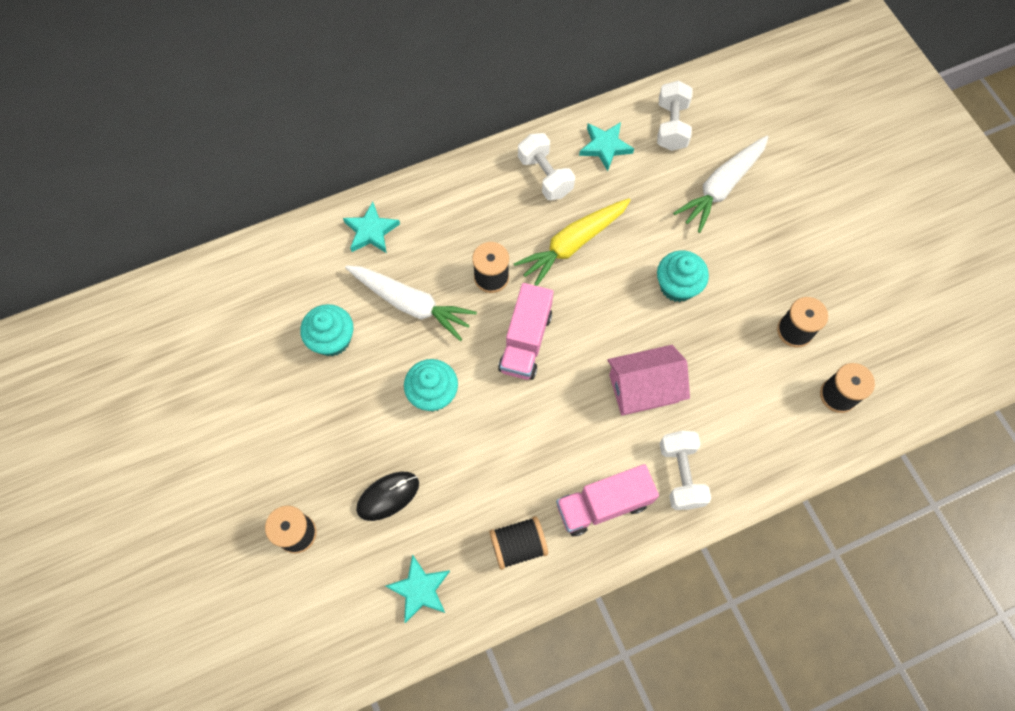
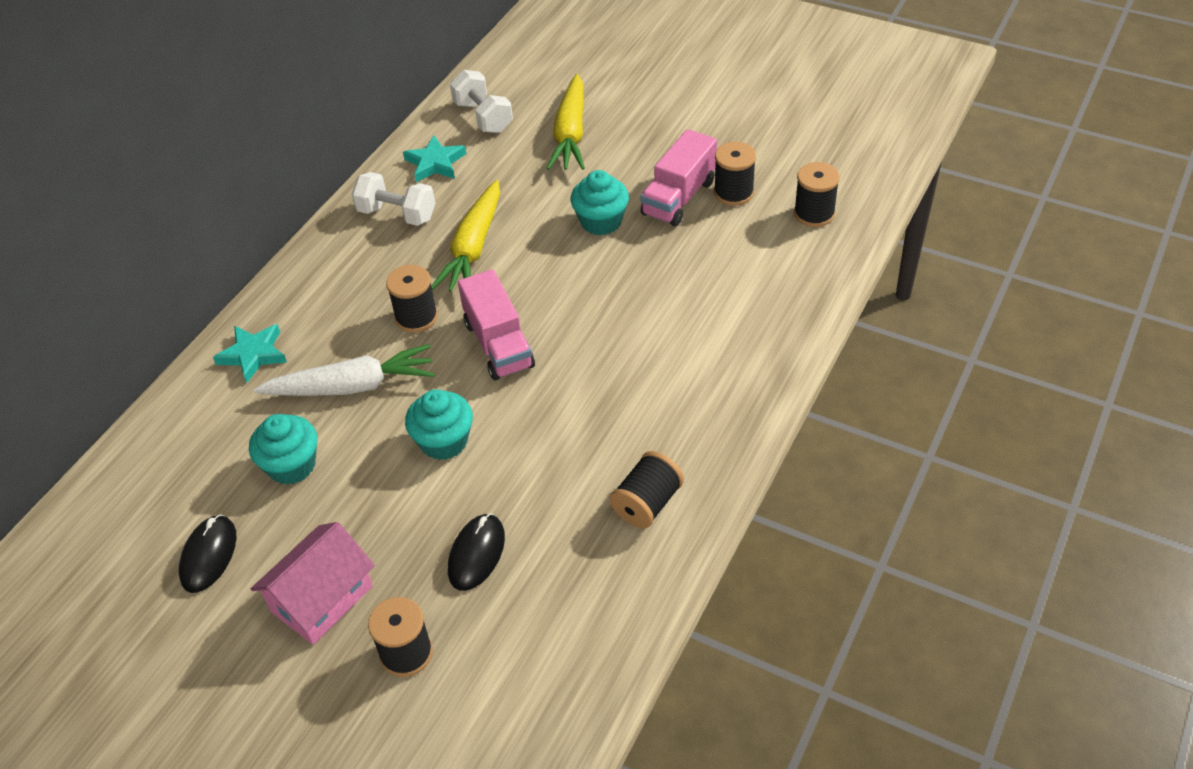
camera: 35 degrees left, 20 degrees down
turquoise star [385,554,450,623] -> none
pink truck [556,464,659,536] -> pink truck moved to [640,129,717,226]
pink house [607,345,690,416] -> pink house moved to [251,522,375,645]
white dumbbell [659,431,711,510] -> none
white carrot [673,136,768,233] -> yellow carrot [546,74,585,170]
none -> black mouse [179,514,236,593]

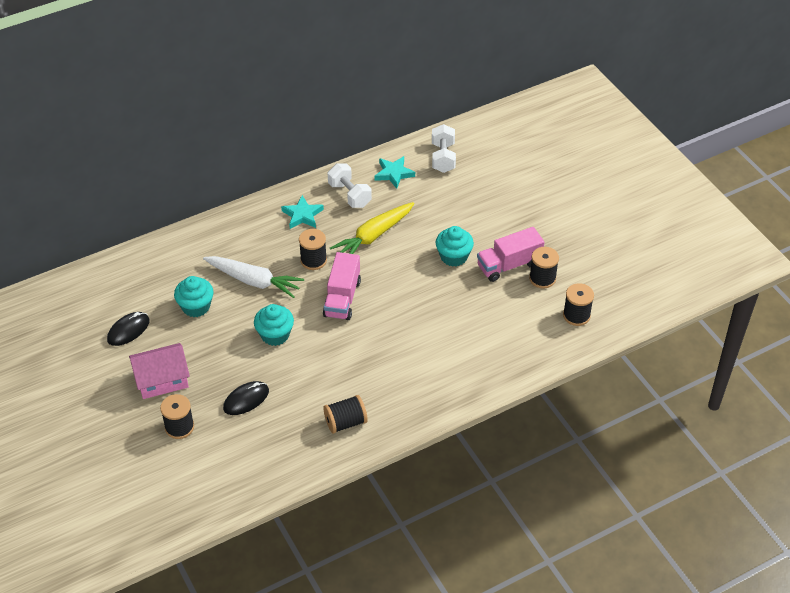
camera: 30 degrees right, 0 degrees up
turquoise star [213,324,287,383] -> turquoise star moved to [281,195,324,229]
yellow carrot [546,74,585,170] -> none

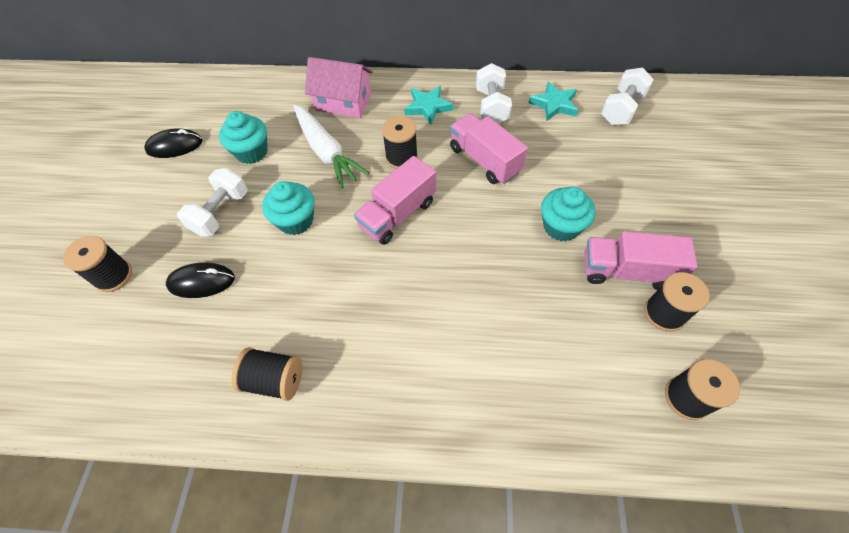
camera: 35 degrees right, 10 degrees up
pink house [129,343,190,399] -> pink house moved to [305,57,373,118]
yellow carrot [330,202,415,254] -> pink truck [450,113,528,184]
none -> white dumbbell [177,168,248,236]

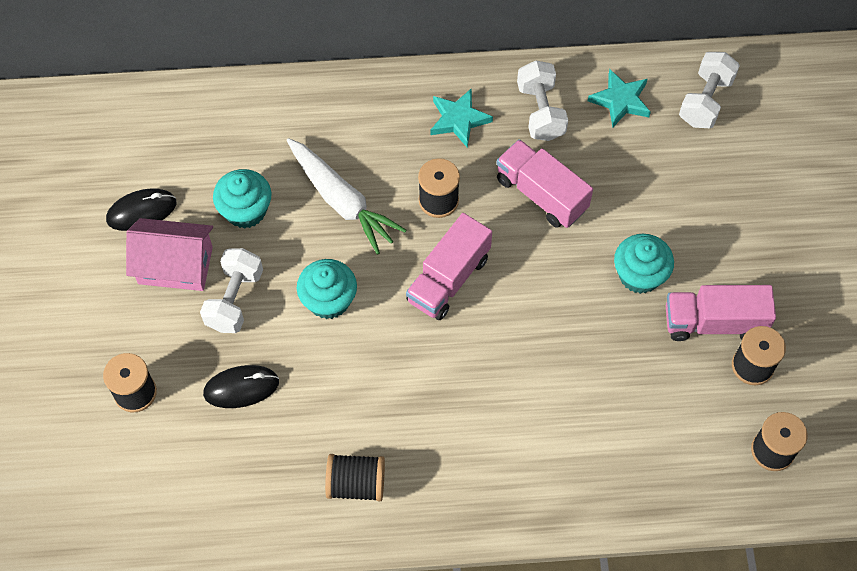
camera: 10 degrees left, 5 degrees up
pink house [305,57,373,118] -> pink house moved to [126,218,213,291]

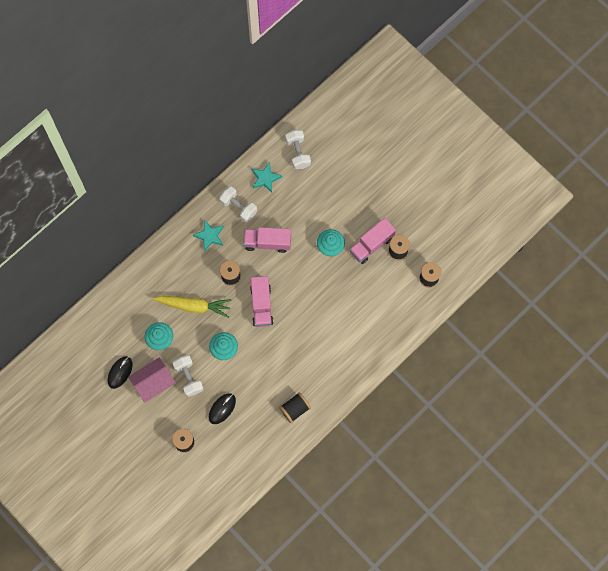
camera: 40 degrees left, 10 degrees up
white carrot [286,138,407,255] -> yellow carrot [152,296,232,318]

